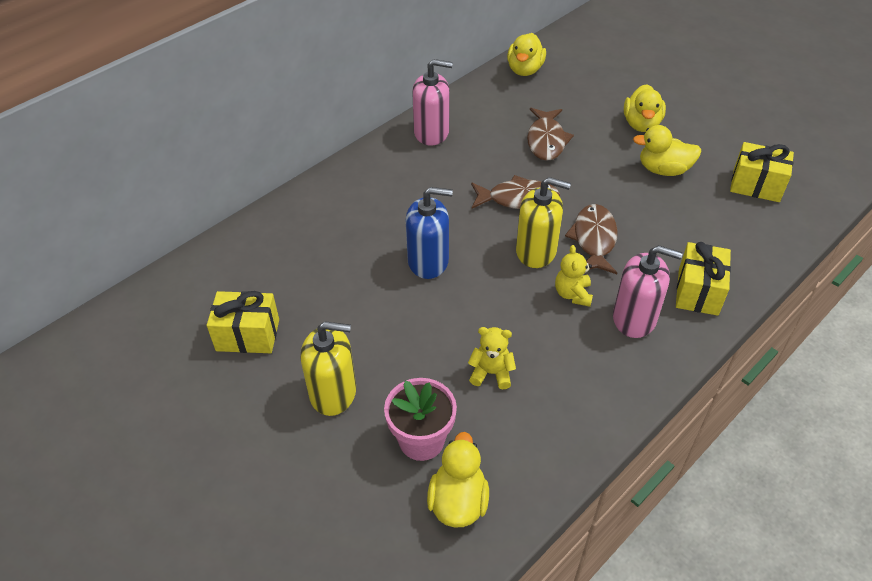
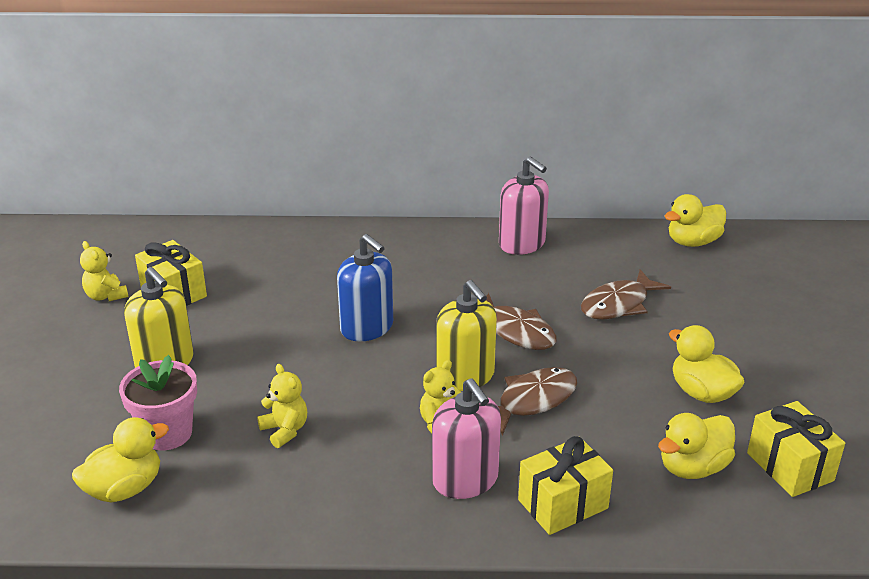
camera: 45 degrees right, 15 degrees down
yellow duck [624,84,666,132] -> yellow duck moved to [658,413,735,479]
none -> yellow teddy bear [80,241,128,301]

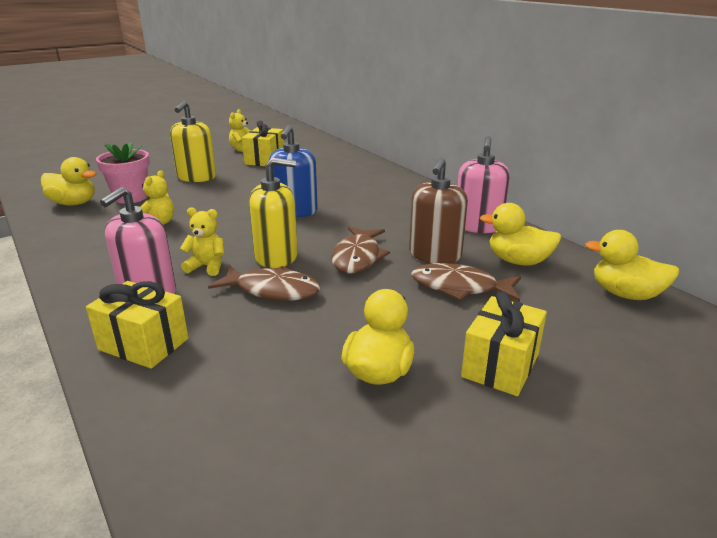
camera: 55 degrees right, 5 degrees down
yellow soap dispenser [436,280,497,391] -> yellow soap dispenser turned 120 degrees counterclockwise [249,158,298,268]
yellow duck [658,413,735,479] -> yellow duck moved to [480,203,561,266]
yellow gift [747,401,845,497] -> yellow gift moved to [461,291,547,396]
none -> brown soap dispenser [409,157,468,263]

